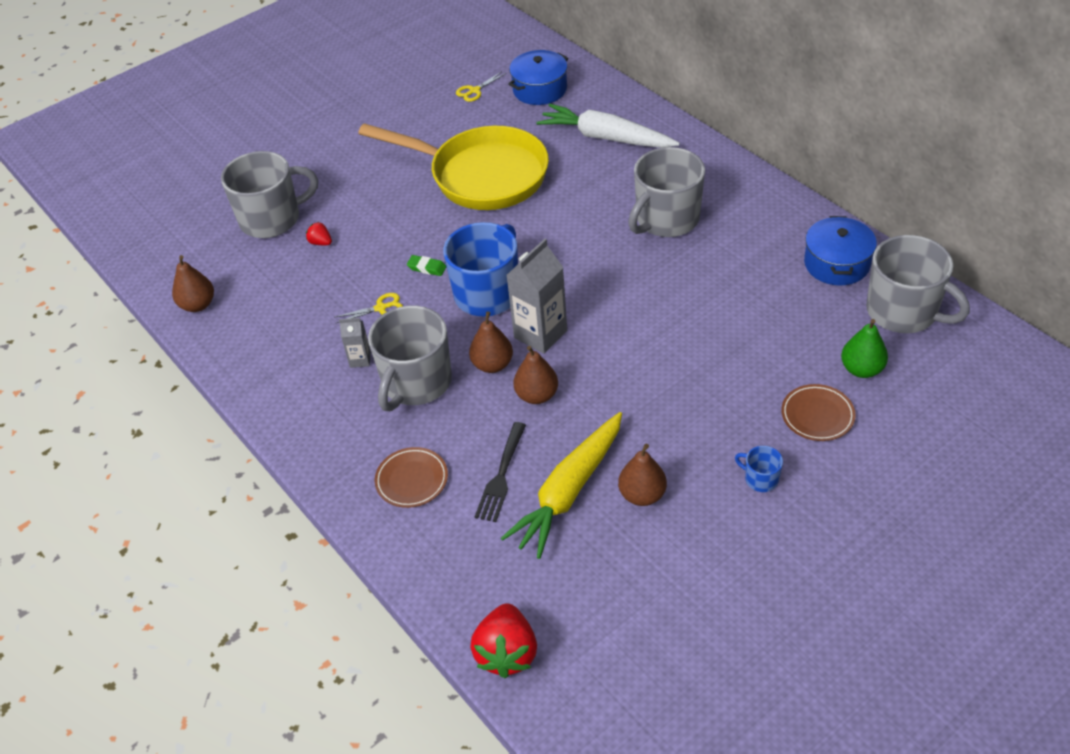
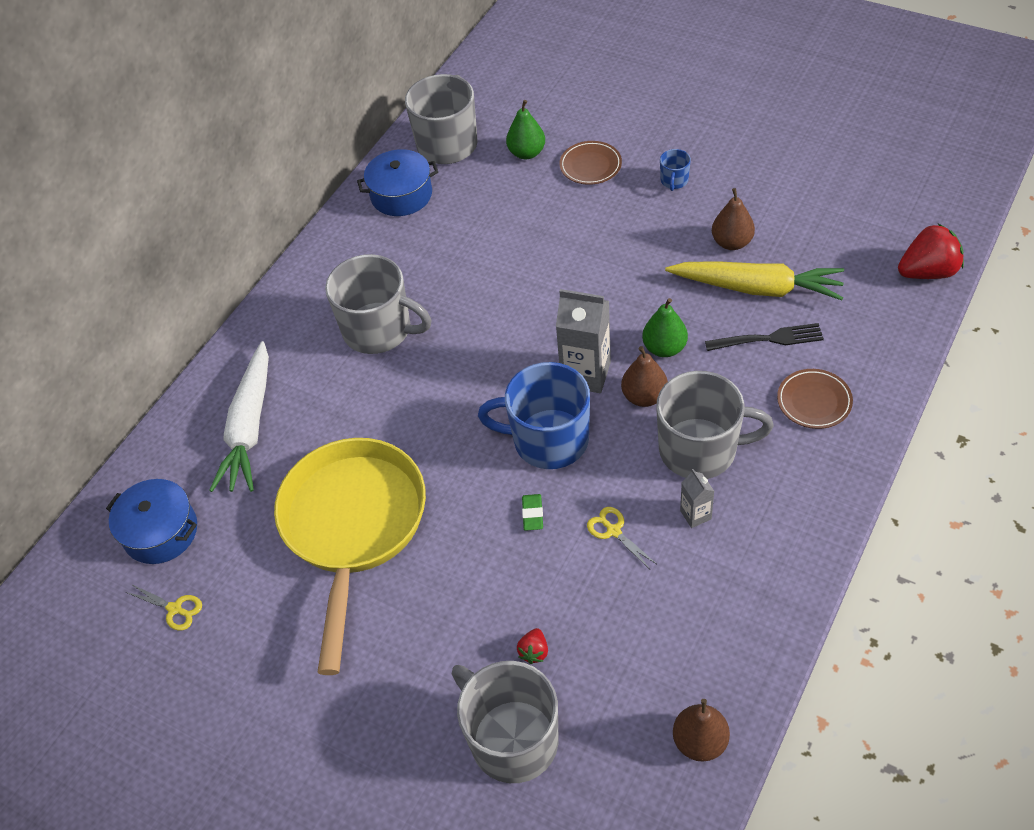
camera: 110 degrees left, 5 degrees up
brown pear [513,346,558,404] -> green pear [642,298,688,357]

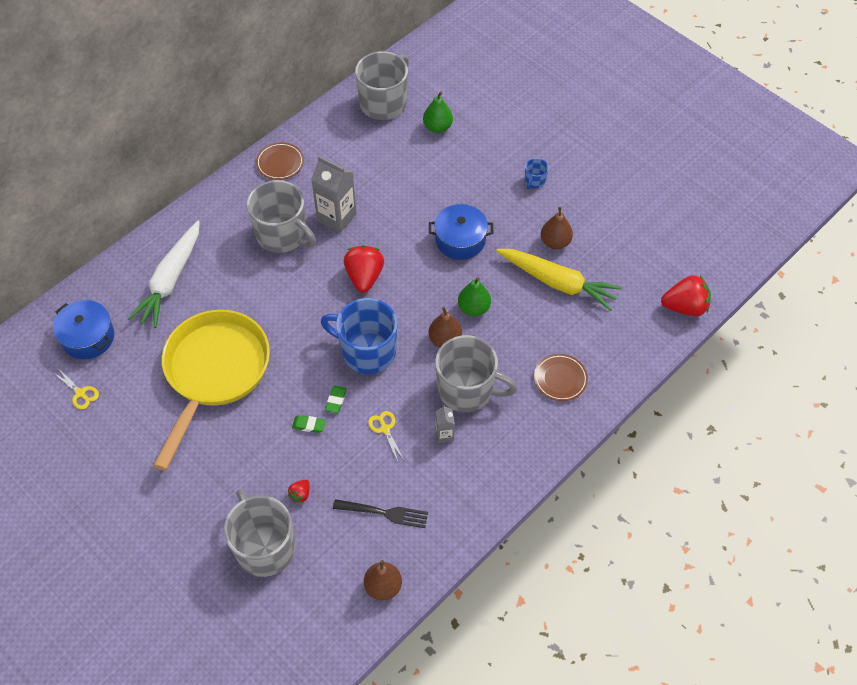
camera: 10 degrees right, 5 degrees up
blue pot [357,149,438,216] -> blue pot moved to [429,204,493,260]
grey carton [556,289,611,393] -> grey carton moved to [311,156,357,233]
brown plate [560,141,622,185] -> brown plate moved to [256,142,304,180]
black fork [705,323,824,351] -> black fork moved to [333,499,428,528]
none -> green eraser [292,415,326,433]
none -> red strawberry [344,245,384,293]

